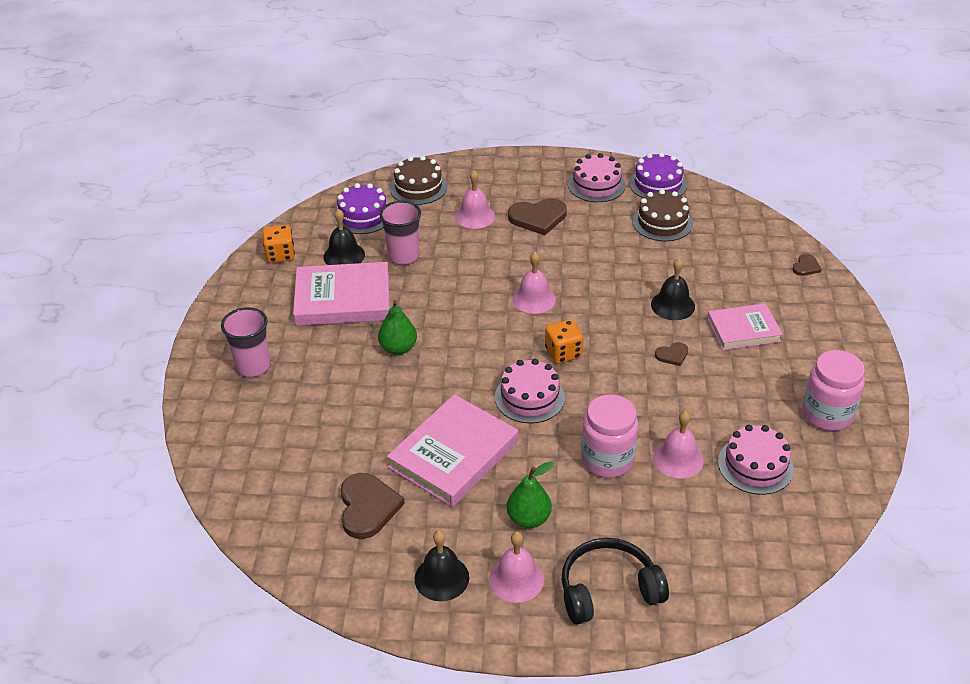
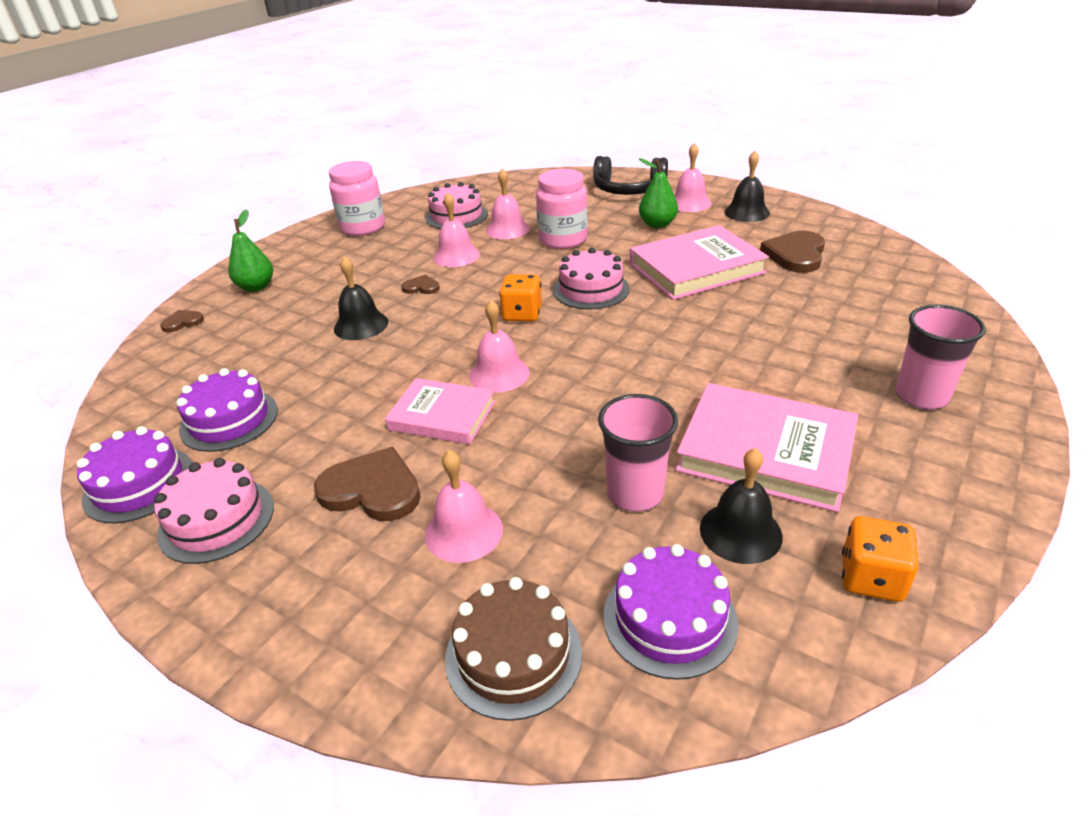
camera: 150 degrees left, 5 degrees down
green pear [378,300,417,355] -> green pear moved to [228,209,273,292]
brown cake [633,189,693,241] -> purple cake [176,368,278,452]
pink book [707,303,783,350] -> pink book moved to [385,378,495,444]
none -> pink bell [433,193,480,267]

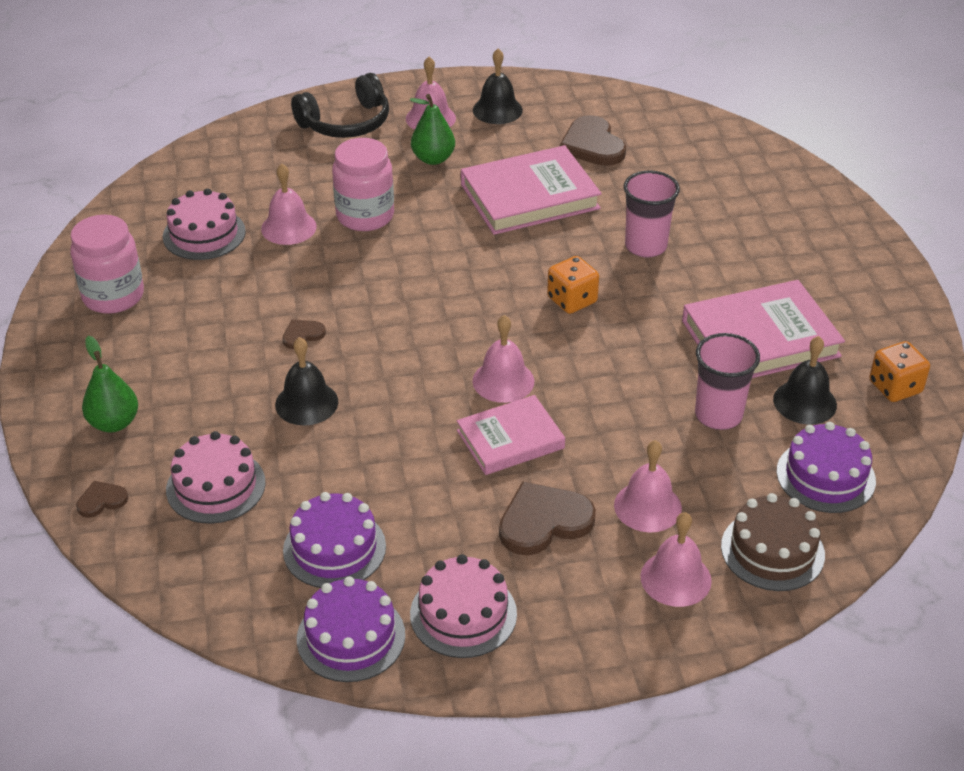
camera: 45 degrees left, 5 degrees up
brown heart [160,310,204,332] -> brown heart turned 45 degrees clockwise [76,481,128,518]
pink bell [433,193,480,267] -> pink bell moved to [640,512,712,607]
orange dice [499,274,542,322] -> orange dice moved to [547,256,599,314]
pink cake [553,248,630,310] -> pink cake moved to [166,431,266,524]
pink book [630,225,769,300] -> pink book turned 45 degrees clockwise [461,145,602,235]
pink cup [895,305,986,409] -> pink cup moved to [623,170,680,258]

